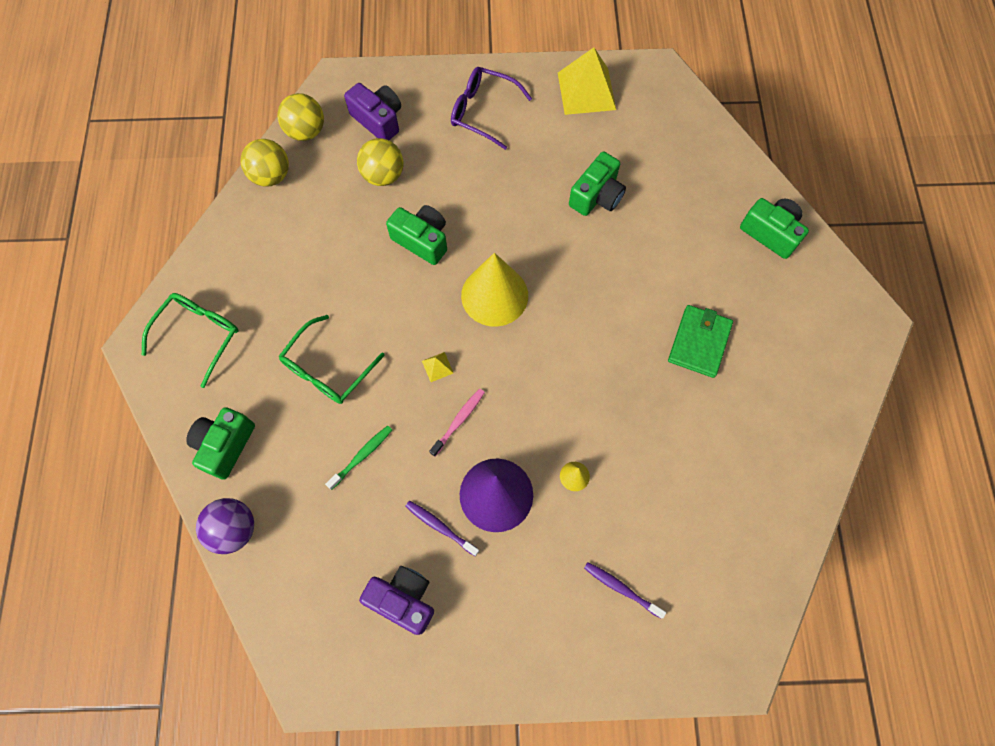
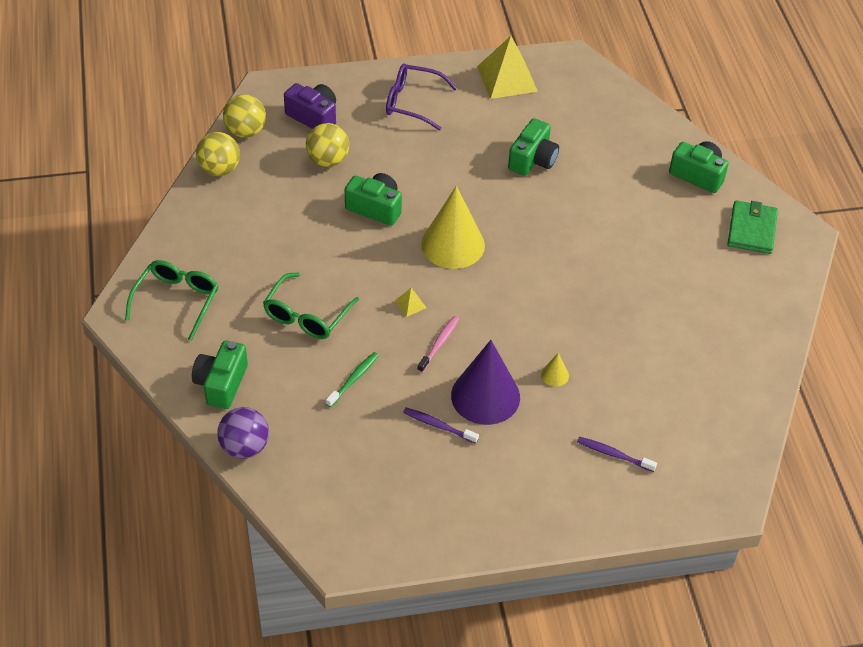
camera: 10 degrees left, 20 degrees down
purple camera [359,566,434,635] -> none
green wallet [668,305,733,378] -> green wallet moved to [728,200,778,254]

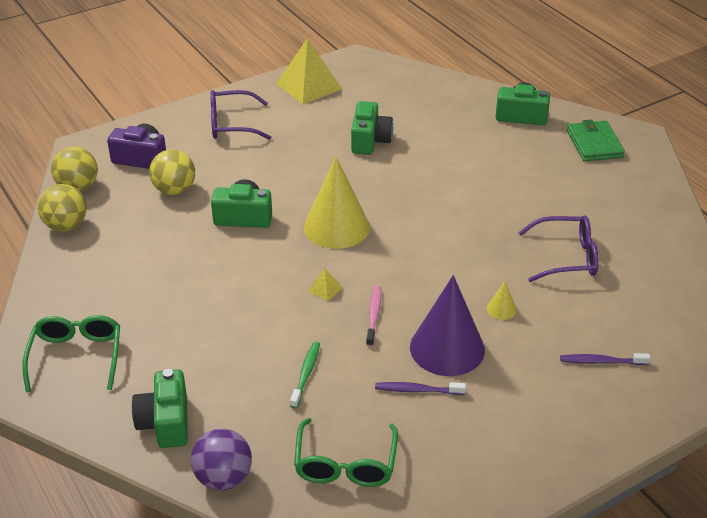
camera: 20 degrees left, 10 degrees down
green glasses [263,273,359,339] -> green glasses moved to [294,418,398,487]
none -> purple glasses [518,215,599,282]

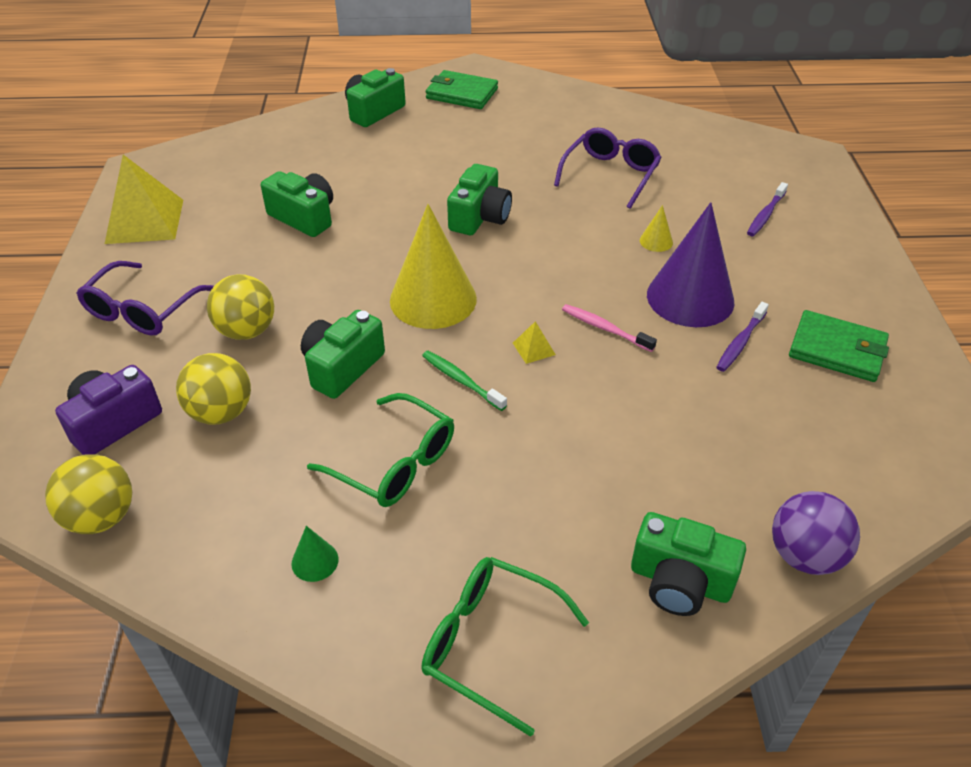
camera: 60 degrees left, 5 degrees up
yellow ball [38,184,87,231] -> yellow ball moved to [207,274,274,340]
green toothbrush [290,342,320,408] -> green toothbrush moved to [422,351,507,411]
green glasses [294,418,398,487] -> green glasses moved to [307,393,454,507]
none -> green cone [291,526,339,582]
none -> green camera [447,164,512,235]
none -> green wallet [789,310,889,382]

